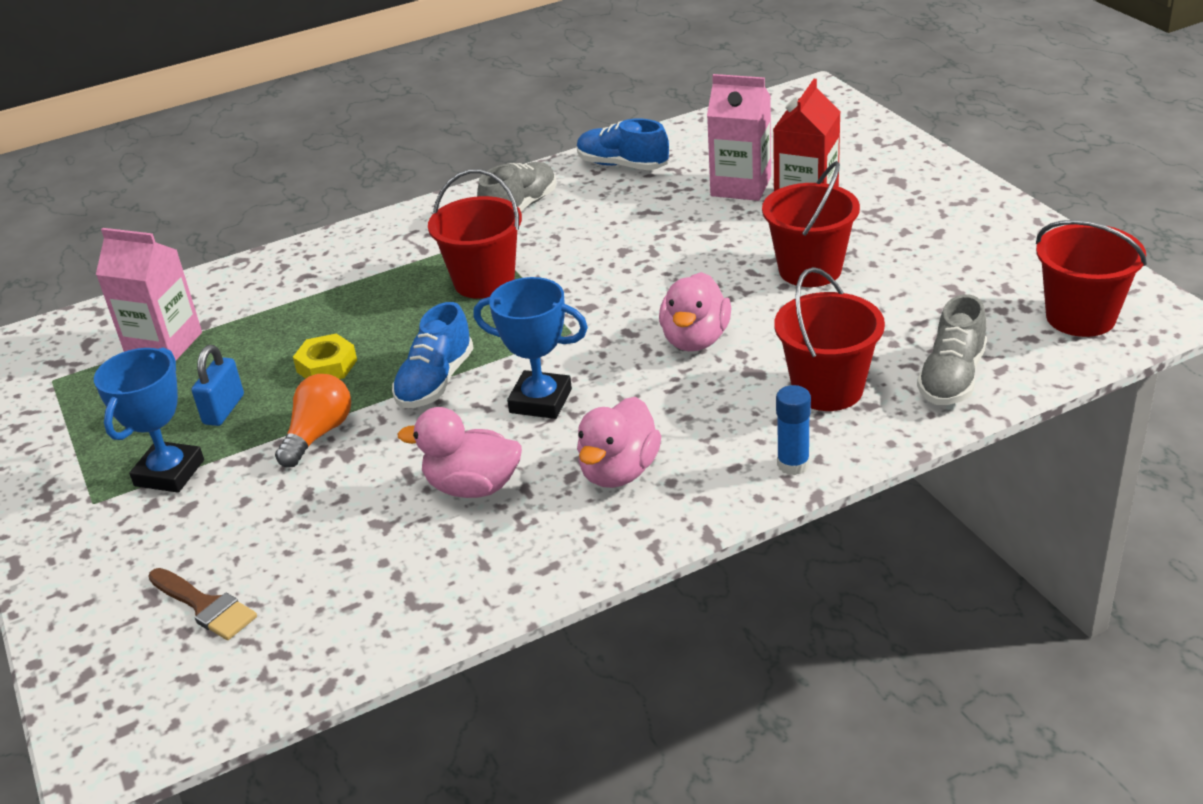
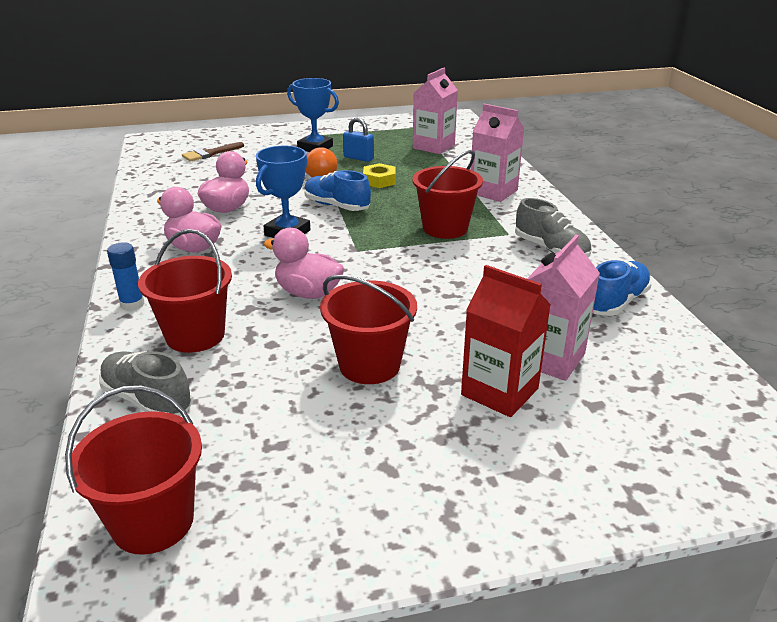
camera: 100 degrees right, 5 degrees down
none -> pink carton [471,104,524,202]

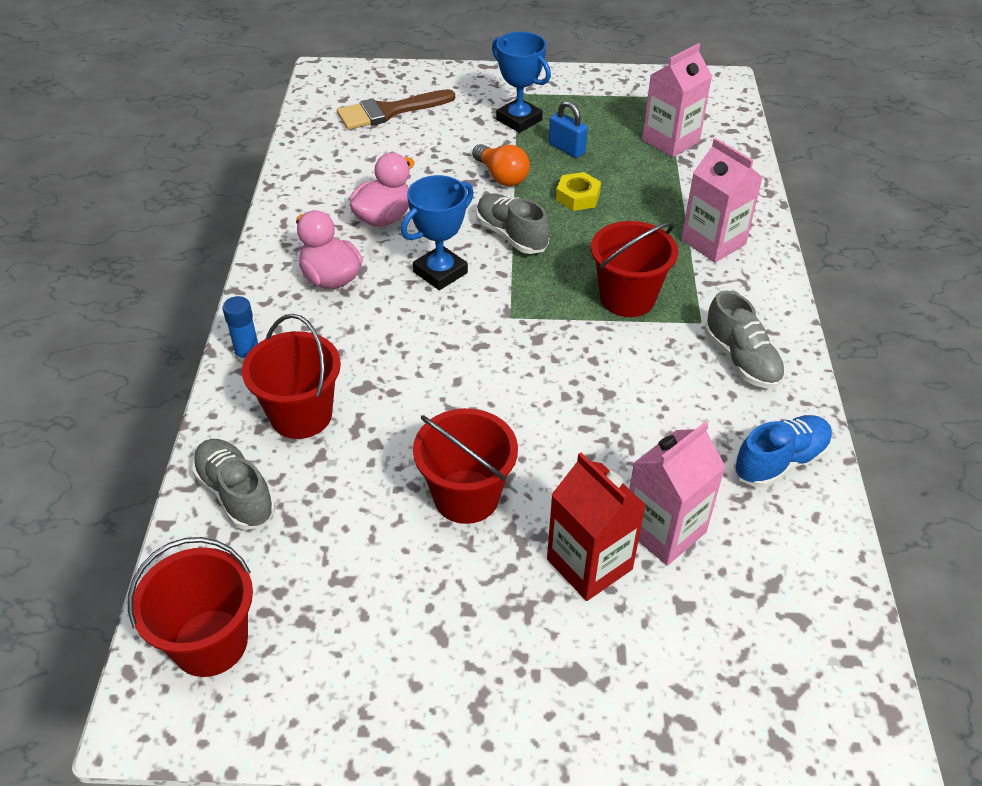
camera: 15 degrees right, 15 degrees up
brown brush [182,142,244,162] -> brown brush [337,89,455,130], size x1.51
pink duck [264,228,344,299] -> none
blue shoe [304,170,371,211] -> grey shoe [476,193,550,254]

